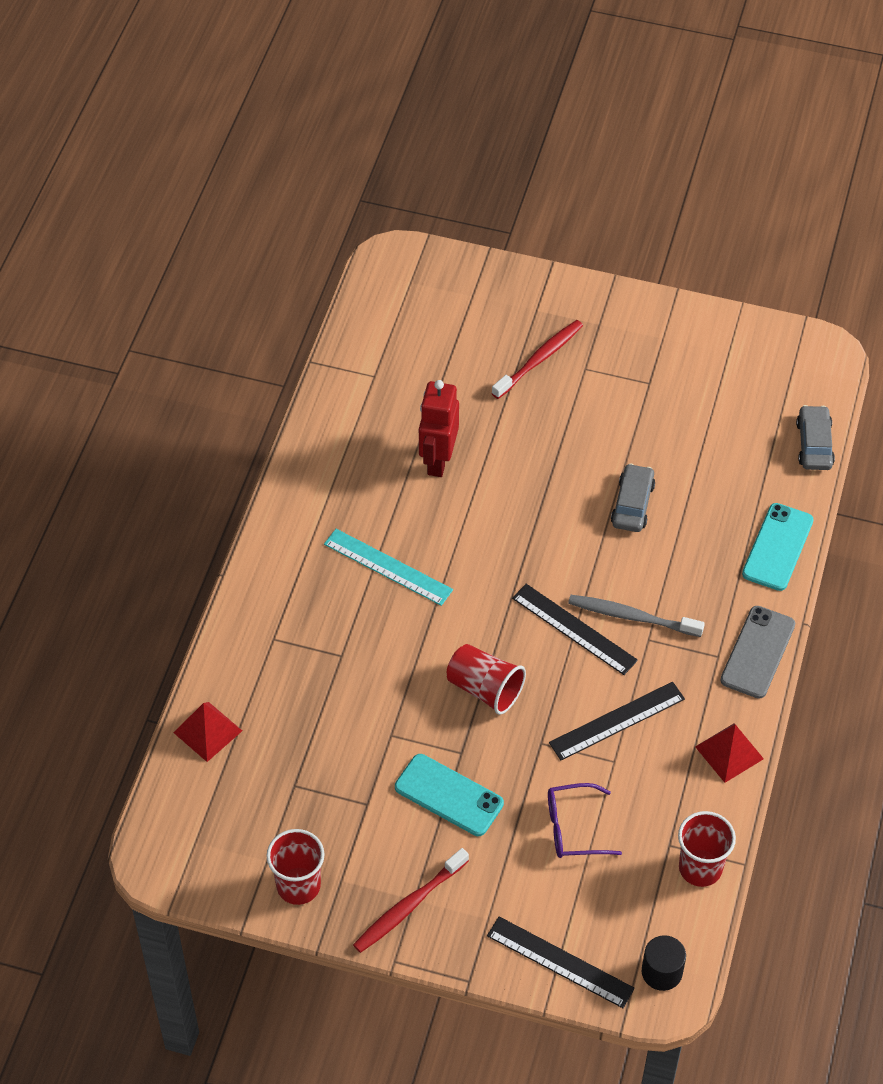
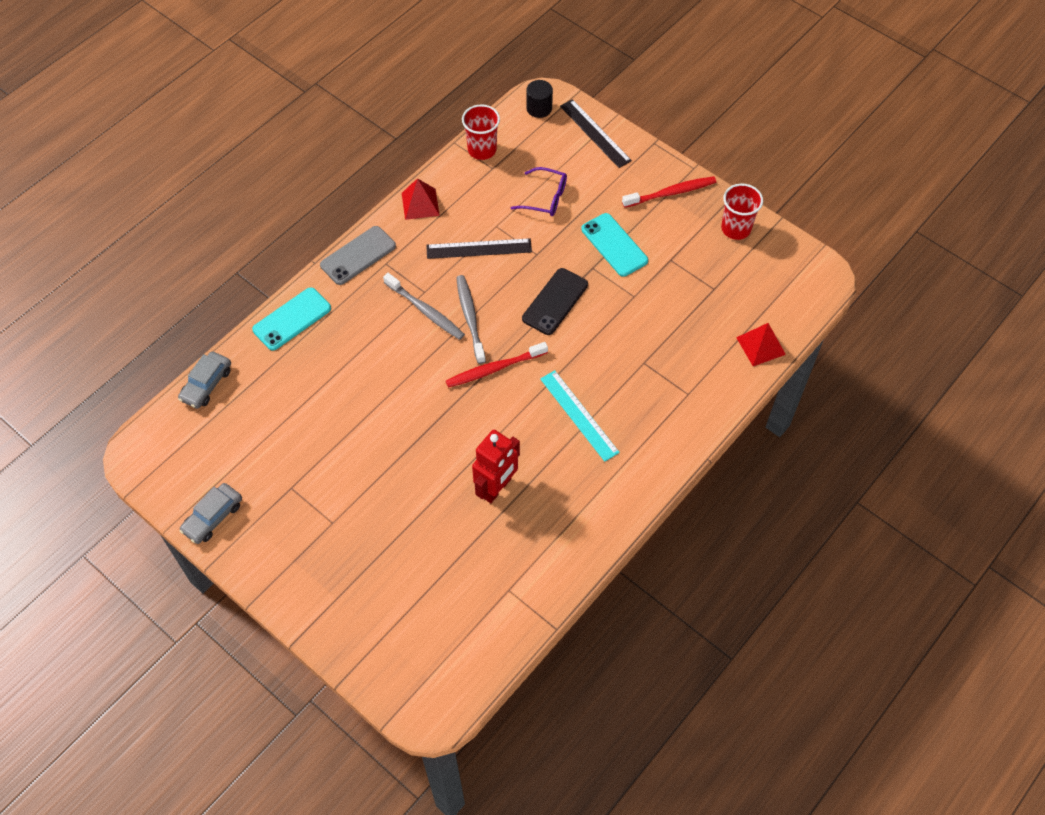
camera: 155 degrees left, 5 degrees up
red cup [447,644,526,715] -> black phone [522,268,588,335]
red toothbrush [492,320,583,399] -> red toothbrush moved to [446,342,548,388]
black ruler [512,584,638,675] -> grey toothbrush [456,275,486,364]
grey car [611,463,655,532] -> grey car moved to [179,483,242,544]

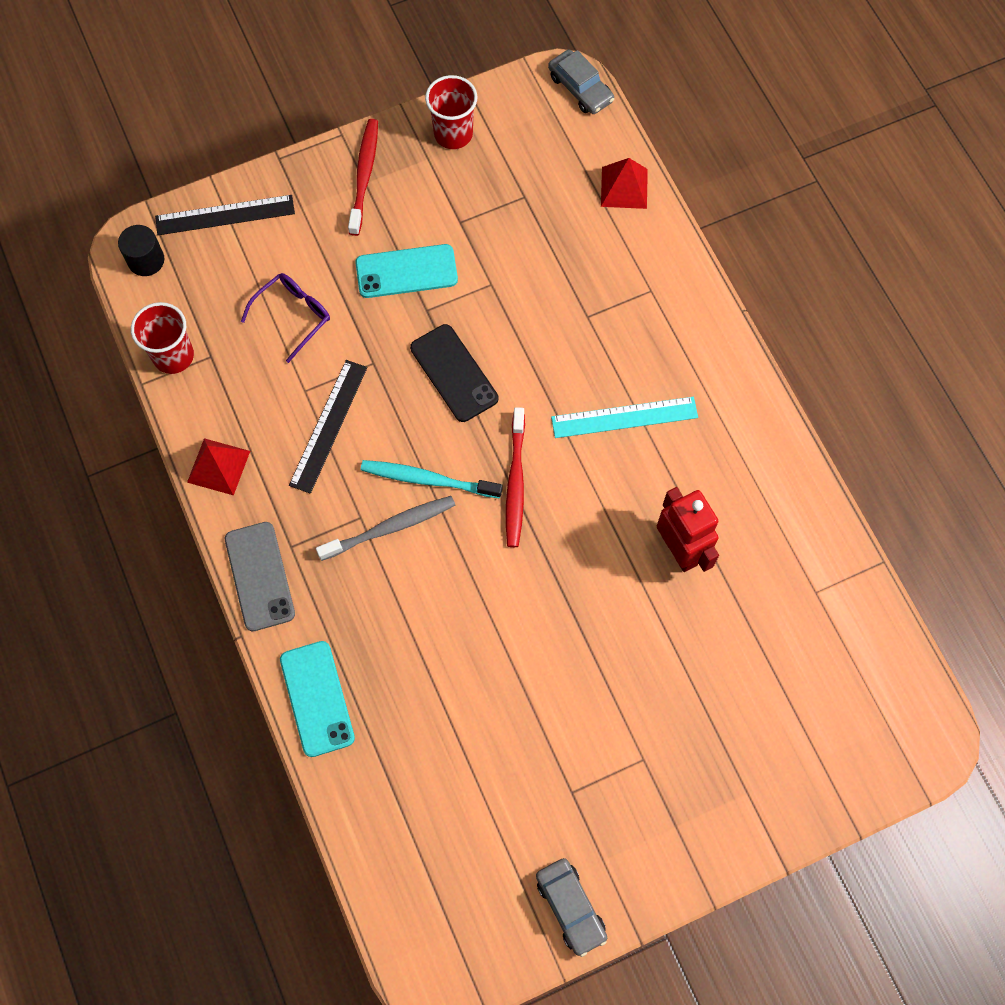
camera: 65 degrees left, 10 degrees up
grey car [178,351,231,409] -> grey car moved to [548,49,614,114]
grey toothbrush [456,275,486,364] -> turquoise toothbrush [361,460,503,498]

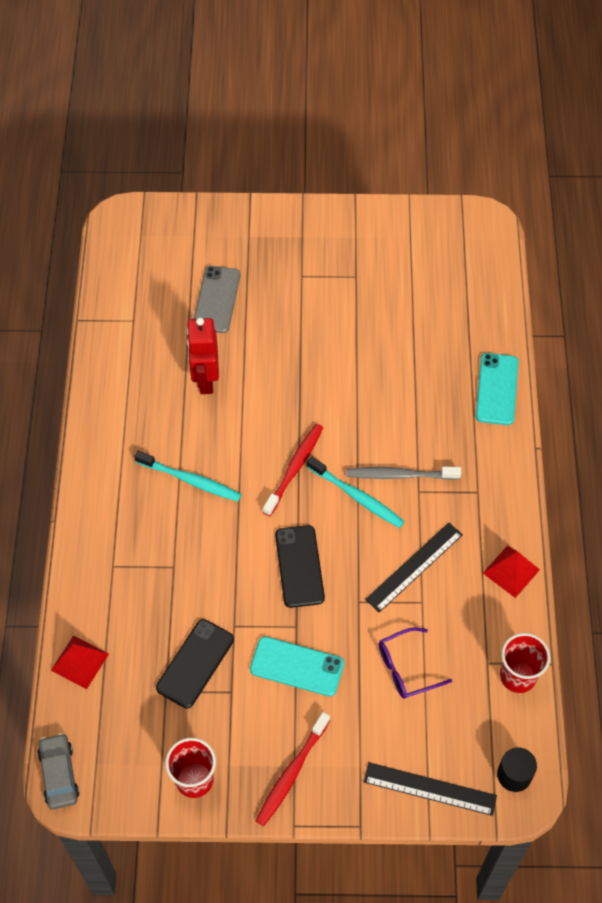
camera: 155 degrees left, 10 degrees down
grey phone [225,522,295,631] -> grey phone moved to [194,266,240,333]
grey car [536,858,607,957] -> none
turquoise ruler [551,397,698,438] -> turquoise toothbrush [134,451,242,501]
none -> black phone [156,619,234,708]

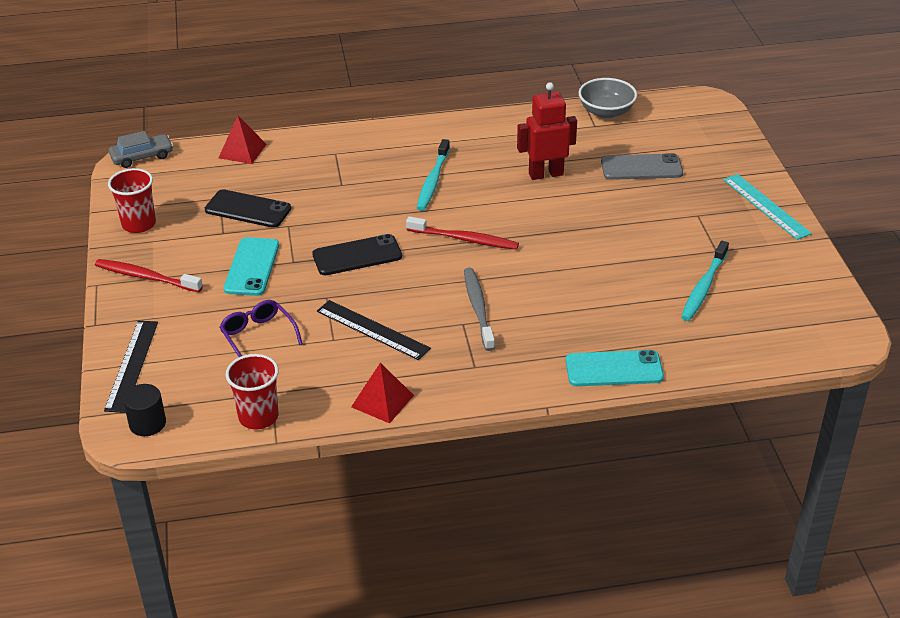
camera: 80 degrees right, 20 degrees down
turquoise toothbrush [307,456,405,528] -> turquoise toothbrush moved to [681,241,729,321]
none -> grey bowl [579,78,637,118]
none -> turquoise ruler [723,174,812,240]

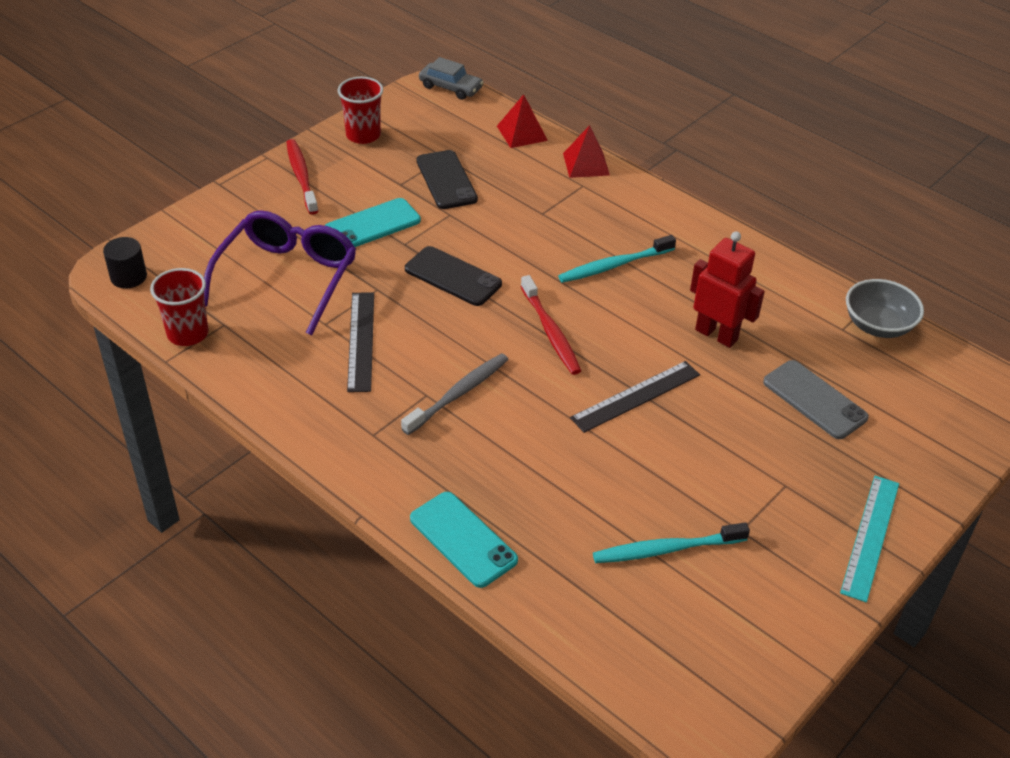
camera: 50 degrees right, 5 degrees up
black ruler [104,321,158,413] -> black ruler moved to [570,361,700,433]
purple glasses [219,300,303,357] -> purple glasses [204,210,356,335], size x1.83
red pyramid [351,363,414,424] -> red pyramid moved to [563,125,610,178]

